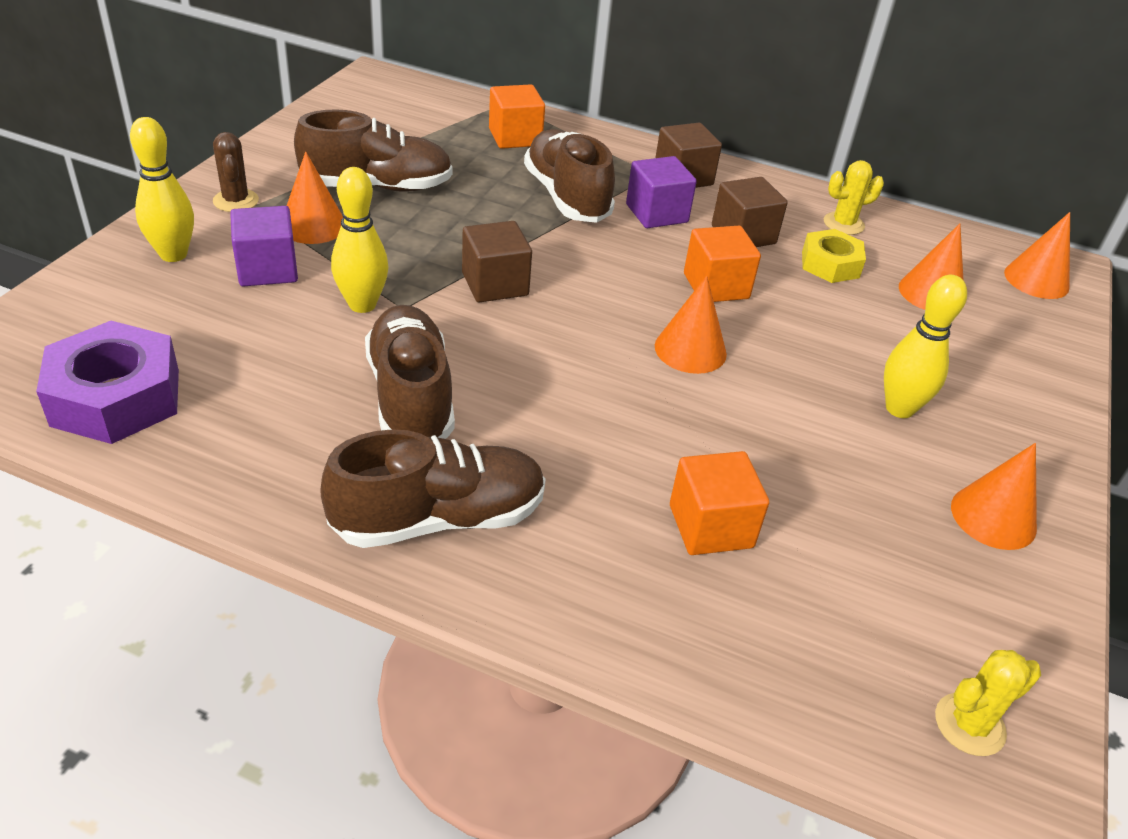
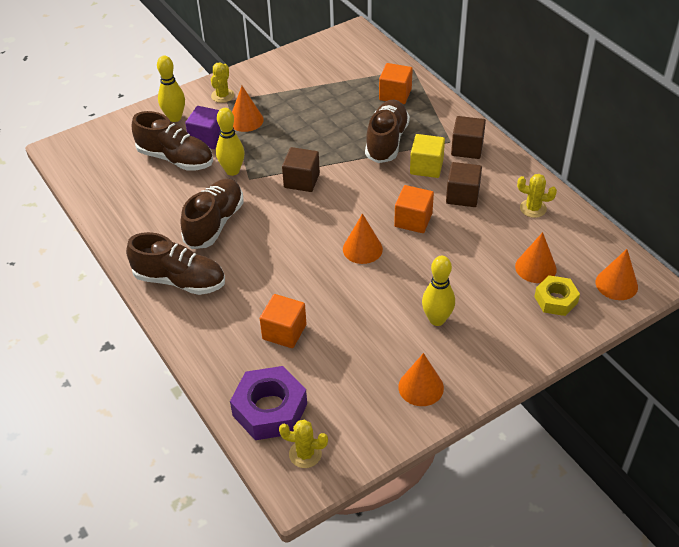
camera: 40 degrees right, 5 degrees up
purple nut [36,321,179,444] -> purple nut moved to [230,366,307,440]
brown cactus [213,132,259,212] -> yellow cactus [211,62,234,103]
brown shoe [294,109,453,192] -> brown shoe moved to [132,111,213,171]
purple cube [626,156,697,228] -> yellow cube [410,134,445,178]
yellow nut [802,229,866,283] -> yellow nut moved to [534,275,580,316]

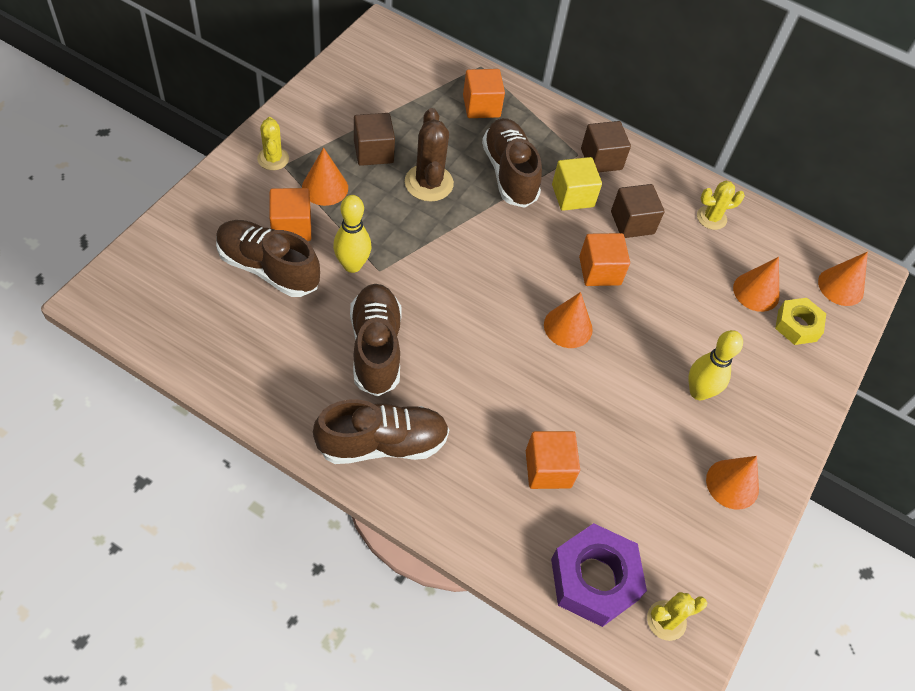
camera: 35 degrees left, 10 degrees up
brown shoe [132,111,213,171] -> brown shoe turned 150 degrees counterclockwise [216,220,320,297]
yellow bowling pin [157,55,185,122] -> none
purple cube [185,106,220,149] -> orange cube [269,188,311,241]
brown cube [282,147,320,192] -> brown cube moved to [354,113,395,166]
none -> brown cactus [405,108,454,202]

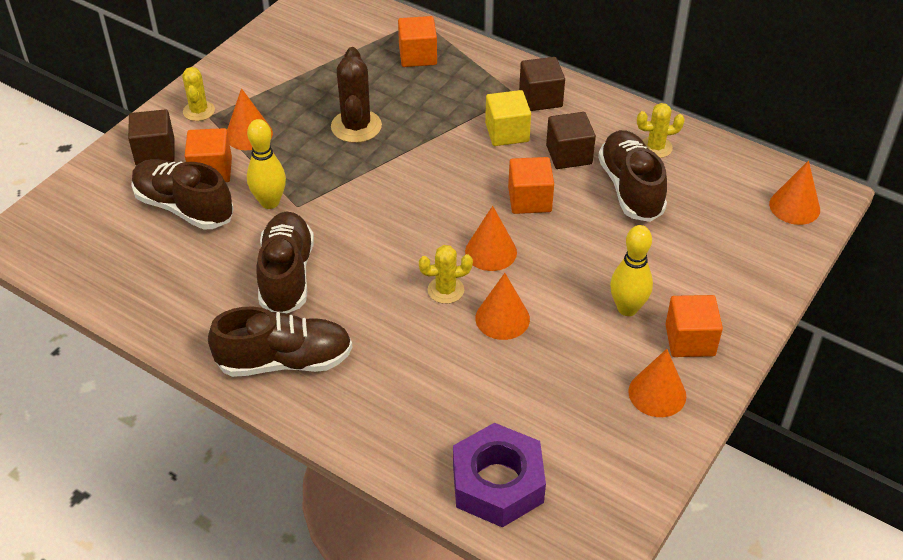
camera: 10 degrees right, 10 degrees down
brown cube [354,113,395,166] -> brown cube moved to [128,109,175,166]
brown shoe [482,118,542,208] -> brown shoe moved to [598,130,667,222]
orange cube [526,431,580,489] -> orange cube moved to [665,295,723,357]
yellow cactus [647,592,707,641] -> yellow cactus moved to [419,245,473,304]
orange cone [733,257,779,312] -> orange cone moved to [475,273,530,340]
yellow nut [775,298,826,345] -> none

